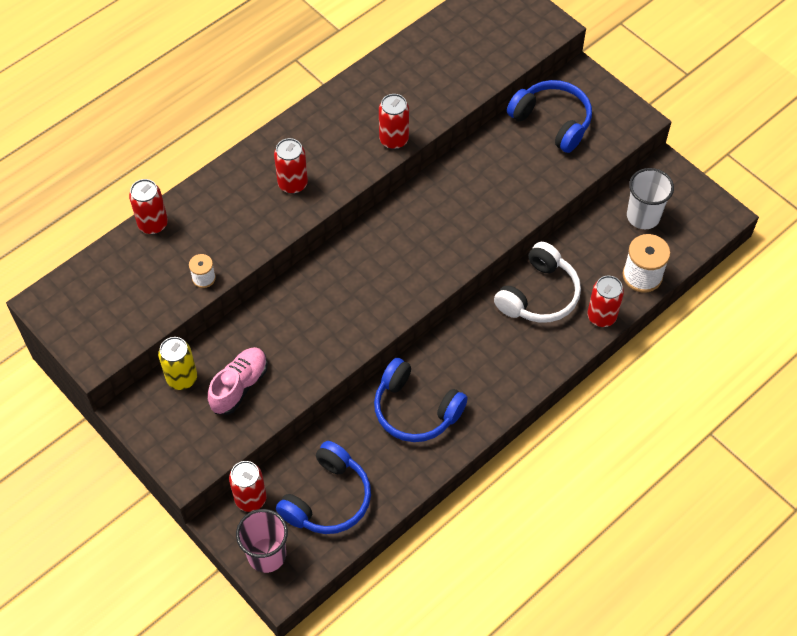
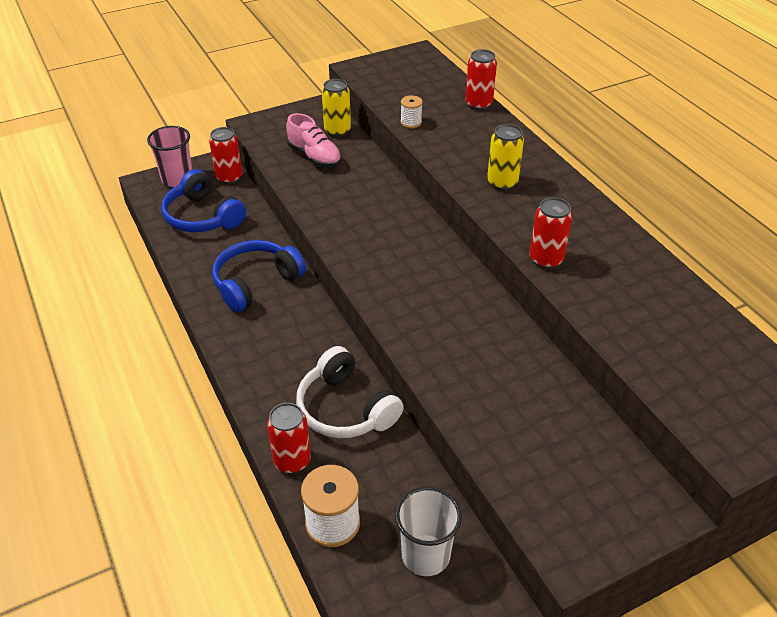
camera: 105 degrees right, 15 degrees down
red can [274,138,308,194] -> yellow can [487,124,524,191]
blue headphones [507,80,592,153] -> none

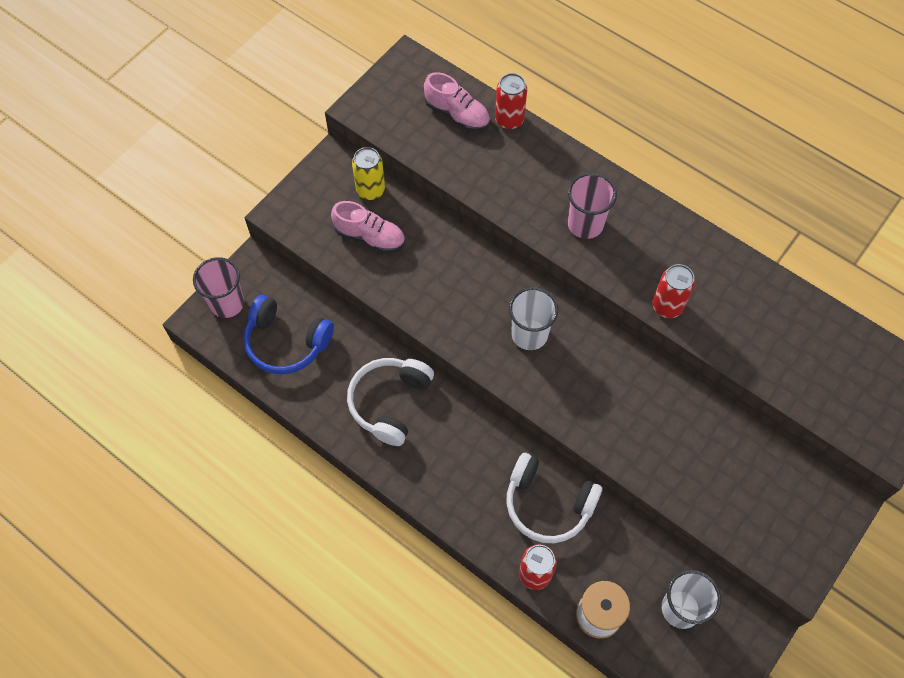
camera: 25 degrees left, 20 degrees up
red can [209,127,242,184] -> none
blue headphones [212,240,306,312] -> white headphones [347,358,434,446]
white spool [400,95,423,128] -> none
yellow can [487,124,524,191] -> pink cup [568,173,617,239]
none -> pink shoe [424,72,490,131]
none -> white cup [509,287,558,350]

